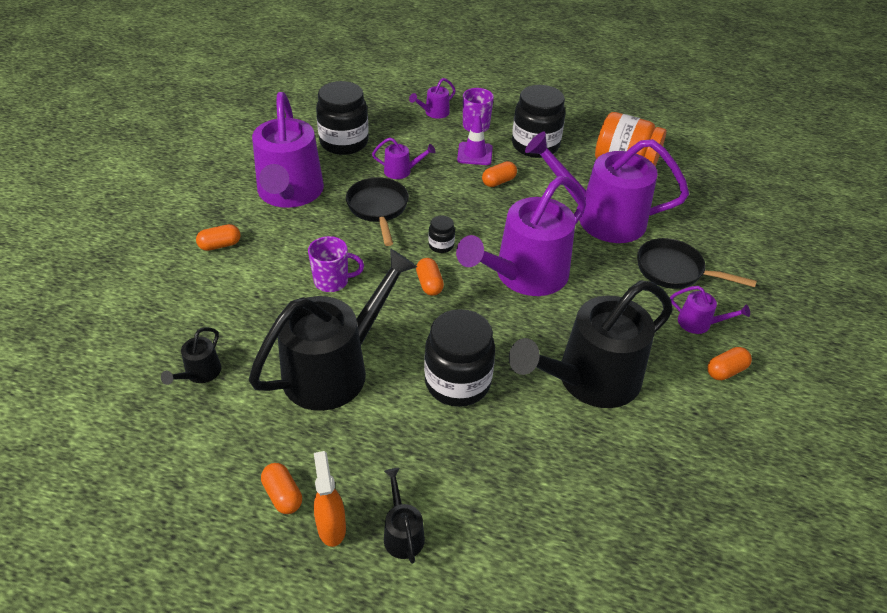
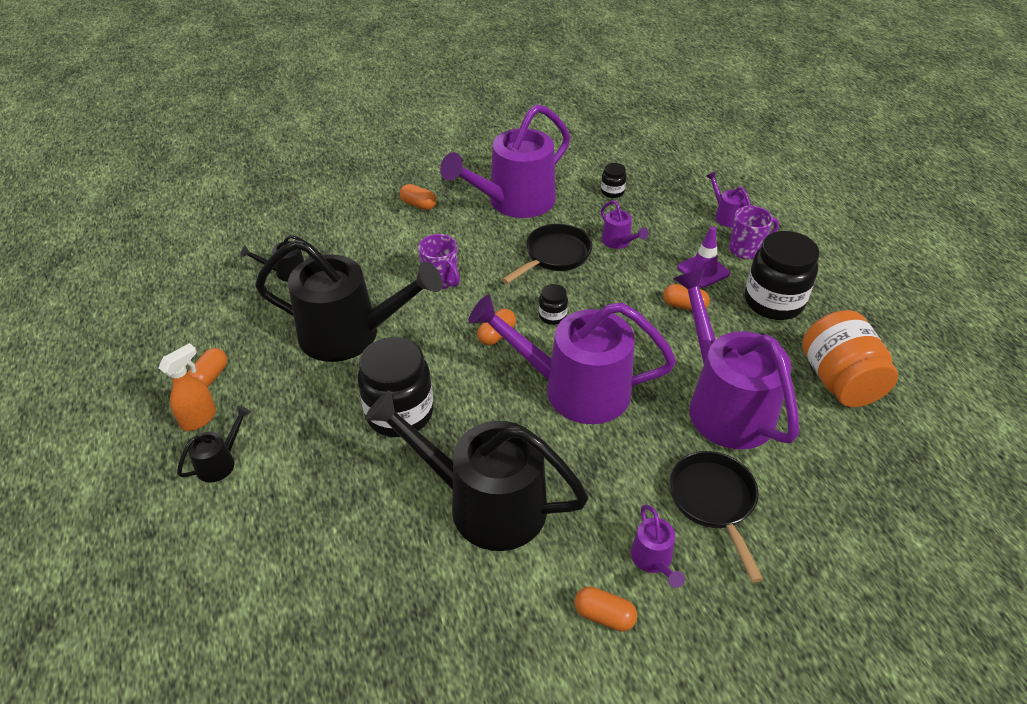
camera: 55 degrees right, 0 degrees up
black jar [316,81,369,155] -> black jar [601,163,626,198], size x0.46
purple watering can [409,78,456,119] -> purple watering can turned 45 degrees clockwise [706,171,751,227]

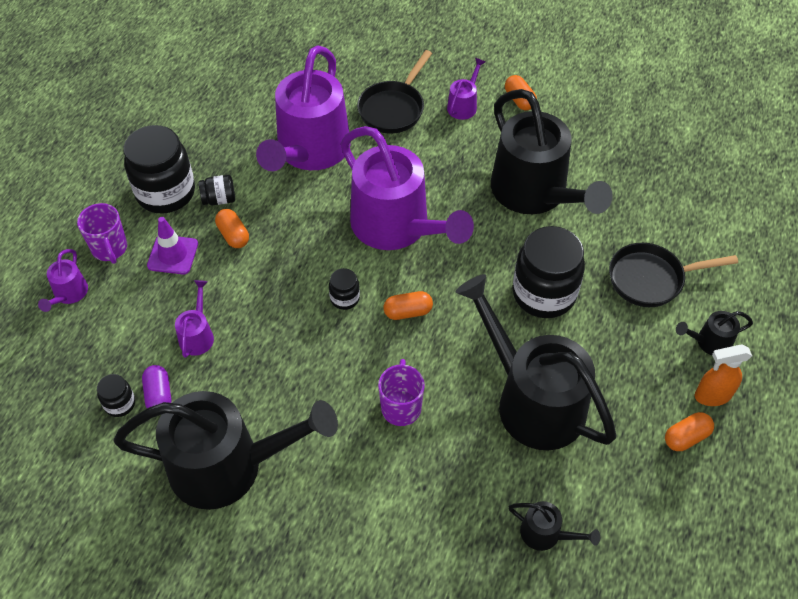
camera: 140 degrees left, 10 degrees up
orange capsule [400,184,436,210] -> none
purple watering can [440,104,570,218] -> black watering can [113,391,338,510]
black pan [502,224,592,284] -> black pan moved to [609,243,738,307]
purple mug [729,206,779,259] -> purple mug turned 135 degrees counterclockwise [77,203,127,264]
orange jar [802,310,898,407] -> none
none -> purple capsule [142,365,171,408]
none -> black jar [199,175,235,205]

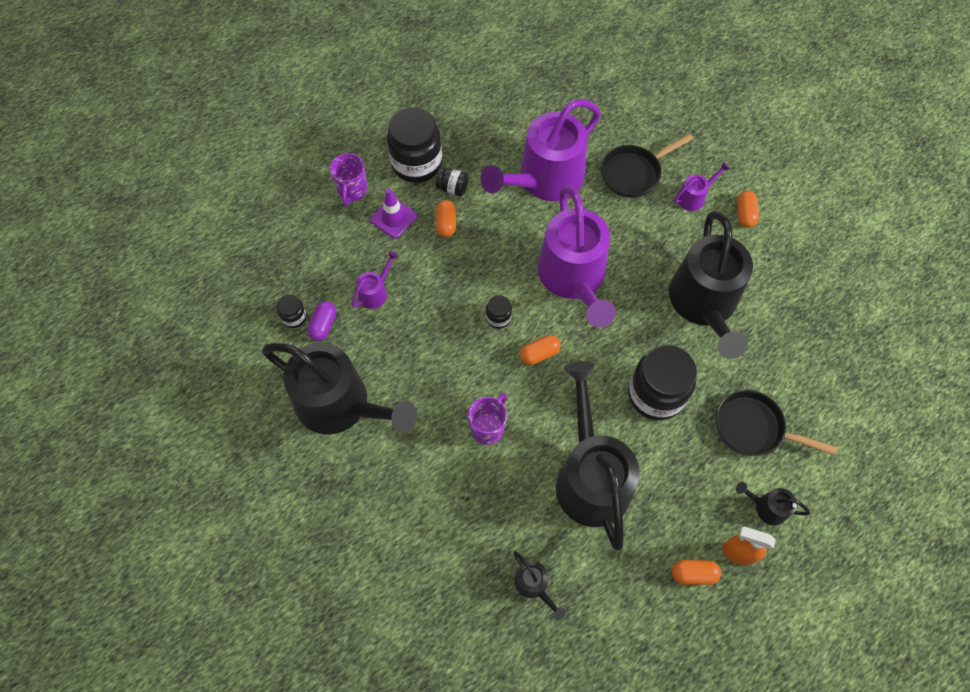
camera: 30 degrees right, 10 degrees up
purple watering can [38,249,88,312] -> none
orange capsule [384,291,433,320] -> orange capsule turned 45 degrees counterclockwise [520,335,561,365]

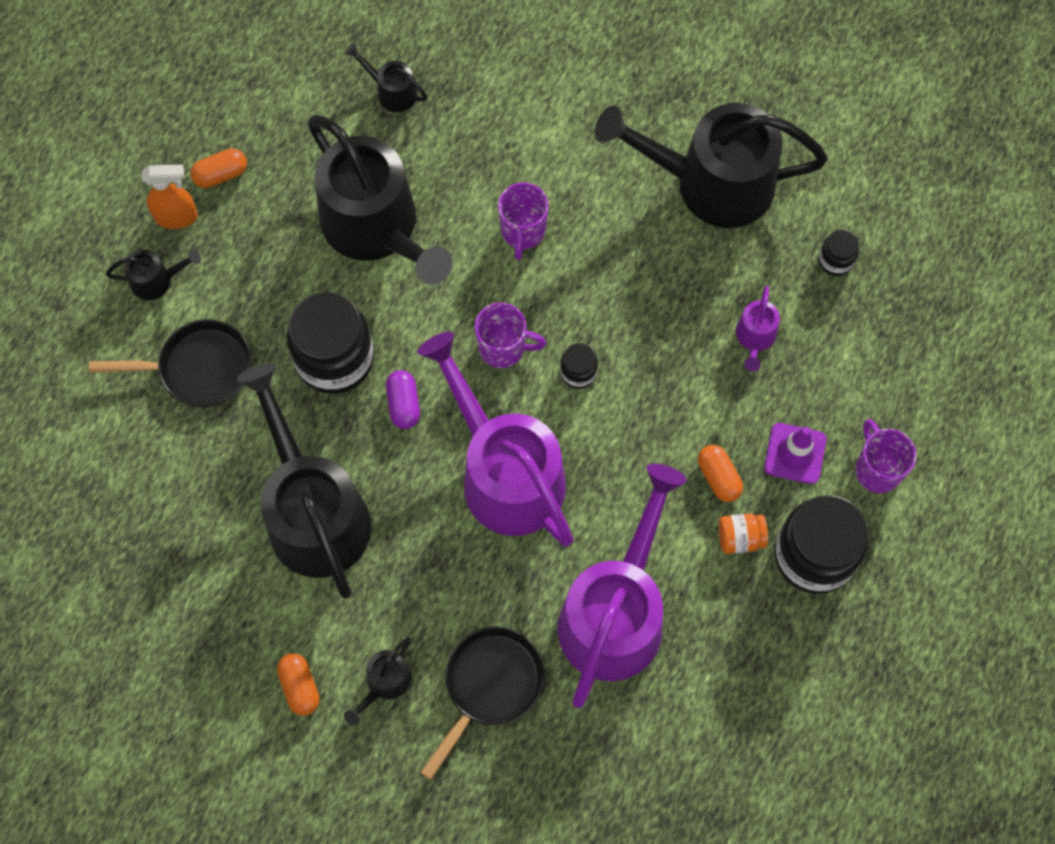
camera: 155 degrees right, 5 degrees up
purple capsule [308,301,336,341] -> purple capsule moved to [386,370,420,429]
black jar [436,168,469,196] -> orange jar [719,514,768,554]
orange capsule [520,335,561,365] -> purple mug [475,303,546,368]
purple watering can [674,162,730,211] -> black watering can [344,637,411,725]

